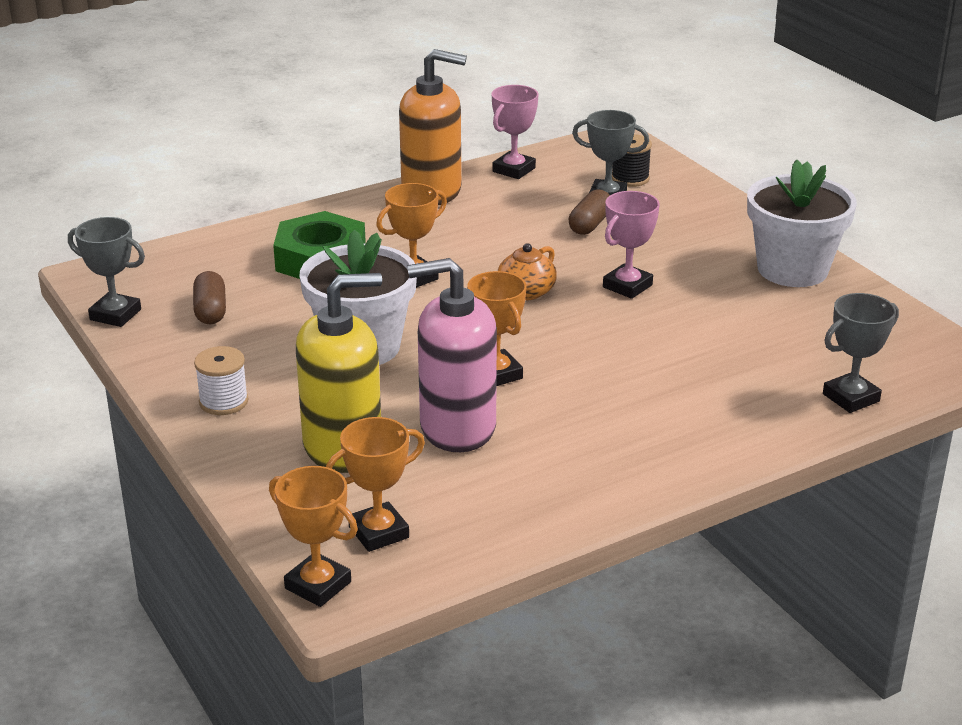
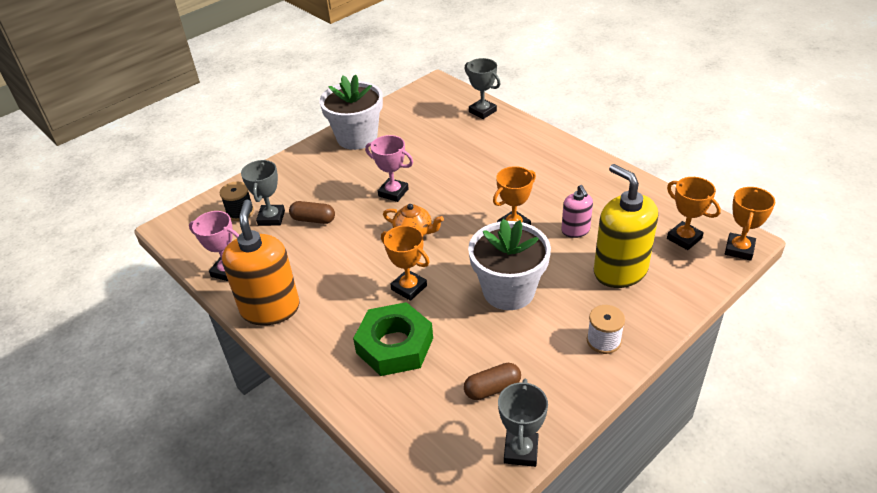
camera: 100 degrees left, 10 degrees up
pink soap dispenser [407,258,497,452] -> pink soap dispenser [561,185,593,238], size x0.53

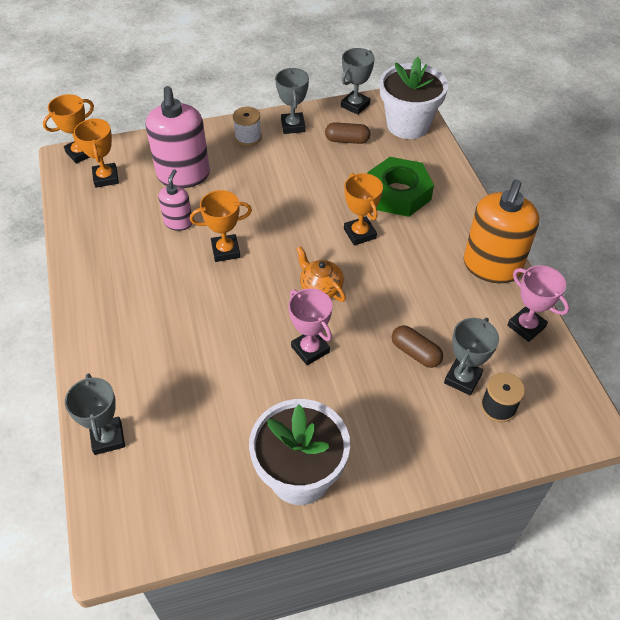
camera: 155 degrees left, 10 degrees up
white flower pot [468,219,551,310] -> white flower pot moved to [380,57,448,139]
yellow soap dispenser [594,164,658,288] -> pink soap dispenser [146,86,210,188]
none -> grey trophy [275,68,309,134]

